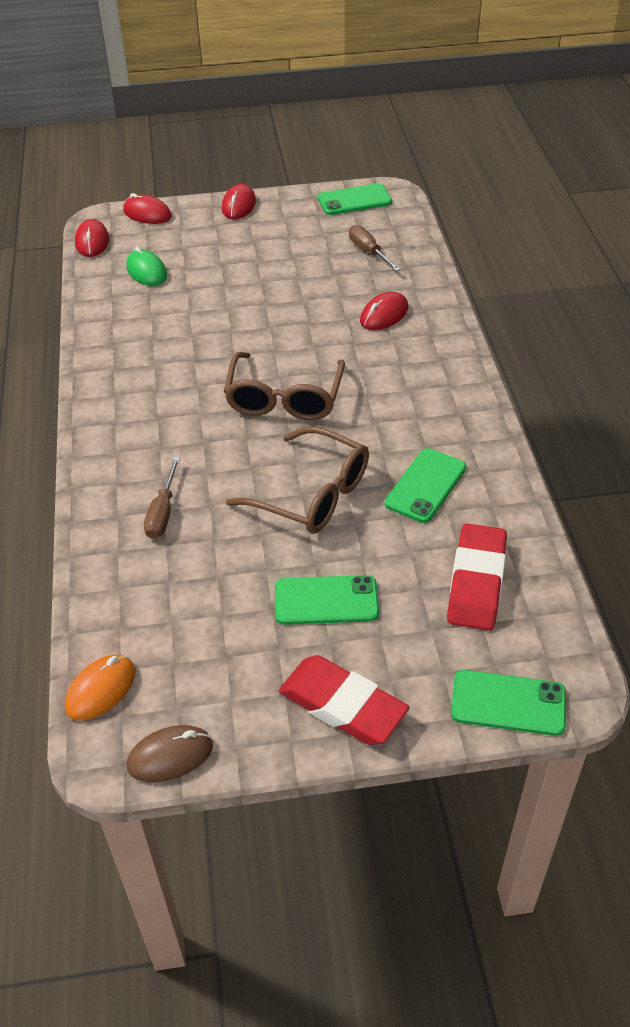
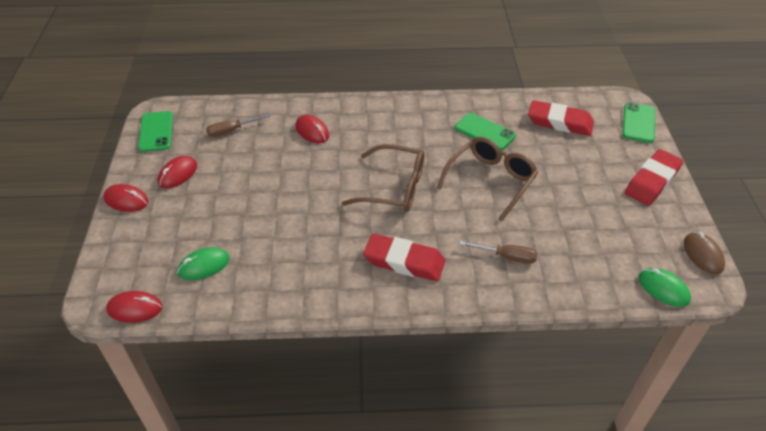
camera: 85 degrees left, 0 degrees up
orange mouse [65,655,136,721] -> green mouse [638,268,691,307]
red mouse [123,193,171,224] -> red mouse moved to [157,156,197,189]
green phone [275,575,379,625] -> none
none -> red eraser [363,234,445,281]

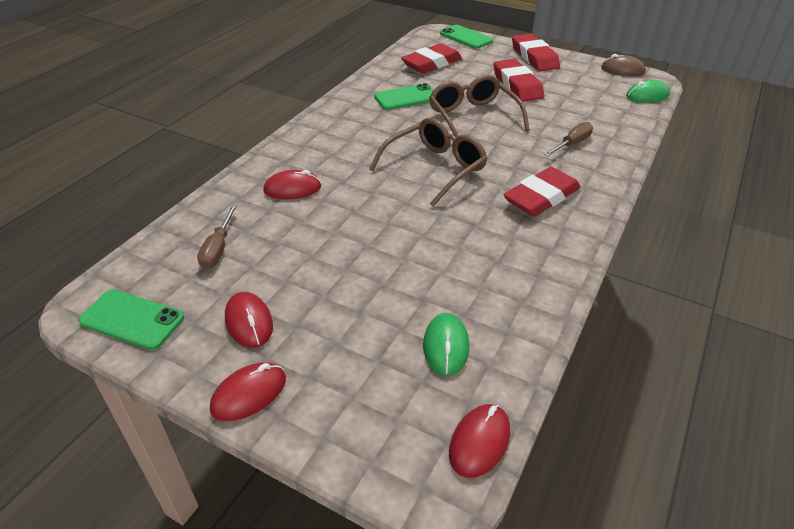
camera: 60 degrees left, 5 degrees down
none -> red eraser [494,59,544,102]

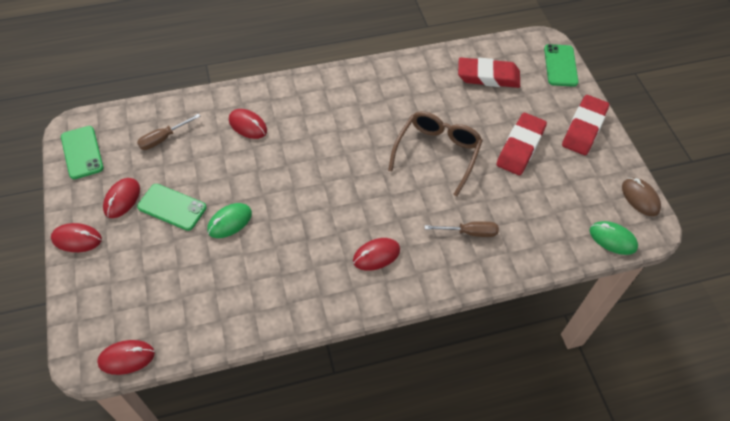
camera: 45 degrees right, 15 degrees up
brown glasses [369,118,487,207] -> none
green phone [374,83,433,110] -> green phone moved to [137,184,207,231]
green mouse [423,313,469,376] -> green mouse moved to [207,203,252,238]
red eraser [503,167,580,217] -> red mouse [353,238,400,271]

